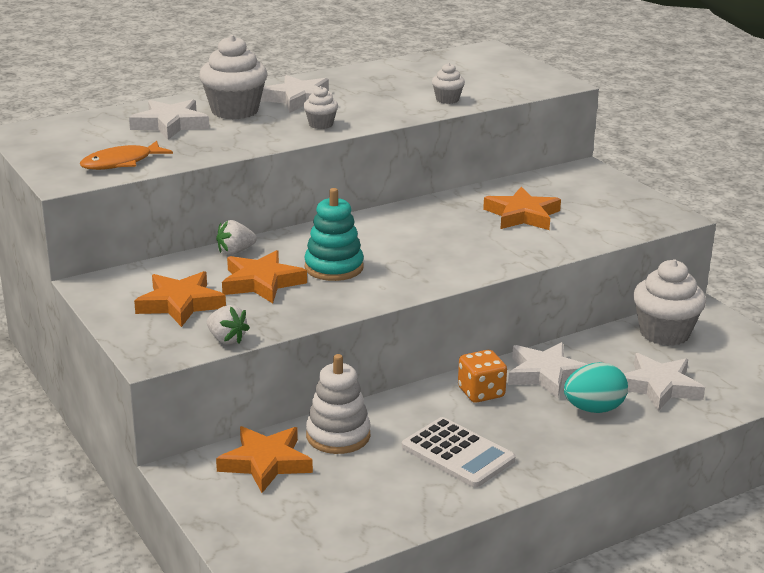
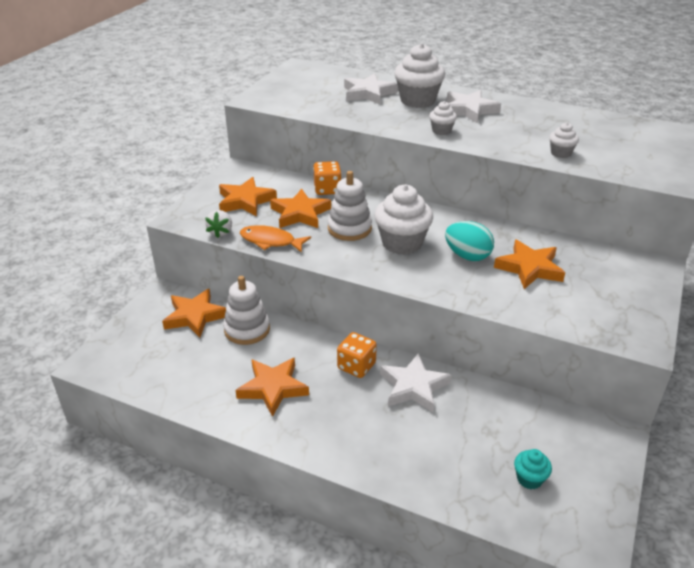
camera: 55 degrees right, 10 degrees up
orange fish [80,141,173,170] -> orange fish moved to [240,225,311,253]
white strawberry [216,220,257,255] -> orange dice [313,161,342,195]
turquoise stacking toy [304,188,364,281] -> white stacking toy [328,171,372,241]
white calculator [402,417,516,488] -> orange star [235,358,309,417]
turquoise egg [564,362,628,413] -> turquoise egg moved to [445,221,494,261]
white star [624,353,705,411] -> none
white cupcake [633,259,706,346] -> white cupcake moved to [374,185,433,255]
none -> turquoise cupcake [514,449,552,489]

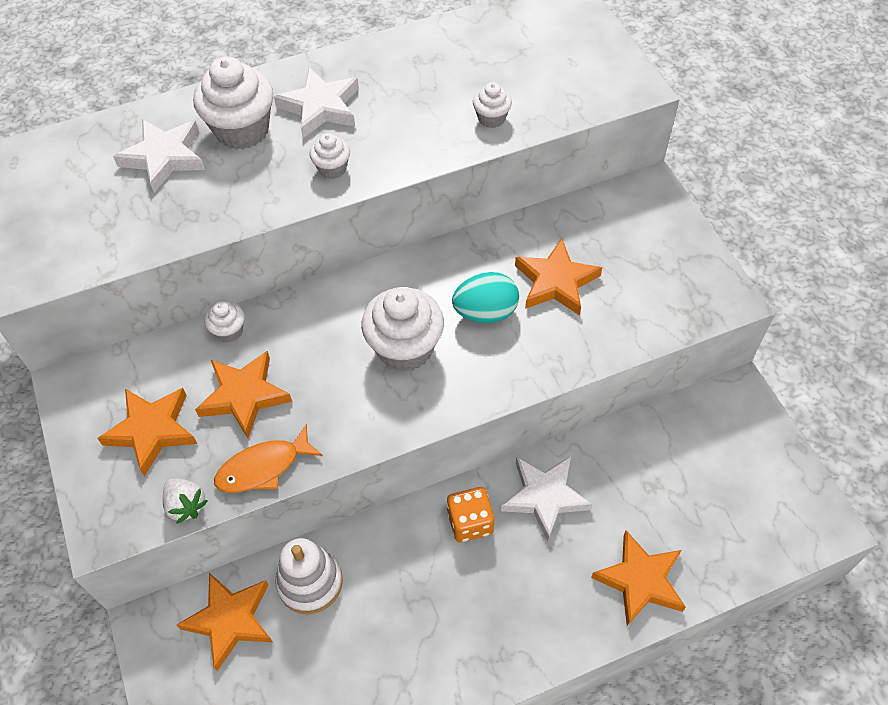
camera: 45 degrees left, 20 degrees up
orange star [235,358,309,417] -> orange star moved to [591,530,686,626]
orange dice [313,161,342,195] -> white cupcake [204,301,245,343]
white stacking toy [328,171,372,241] -> none
turquoise cupcake [514,449,552,489] -> none

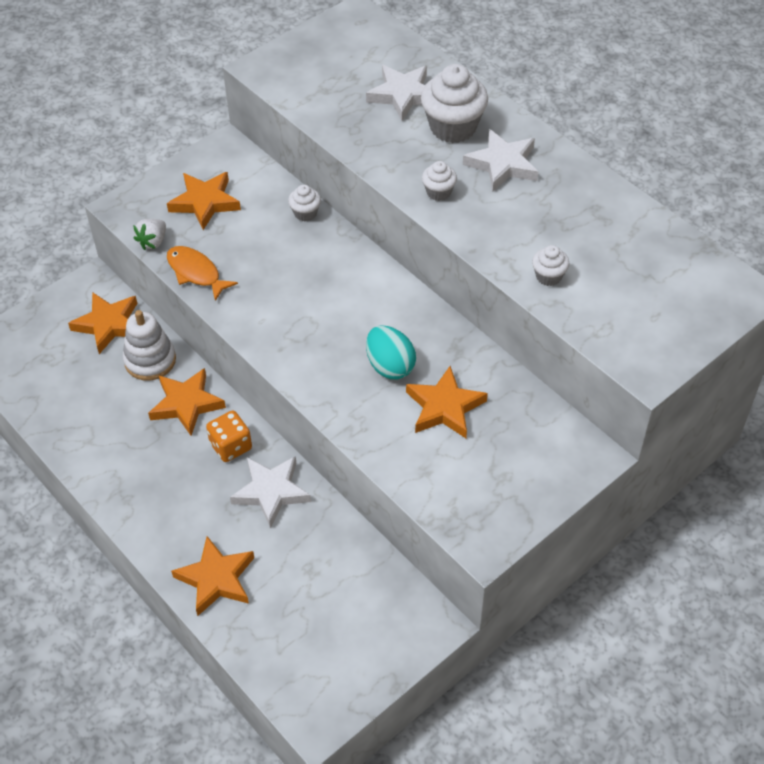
camera: 70 degrees right, 5 degrees down
orange star [195,351,292,438] -> orange star moved to [148,368,226,435]
white cupcake [361,287,444,372] -> none

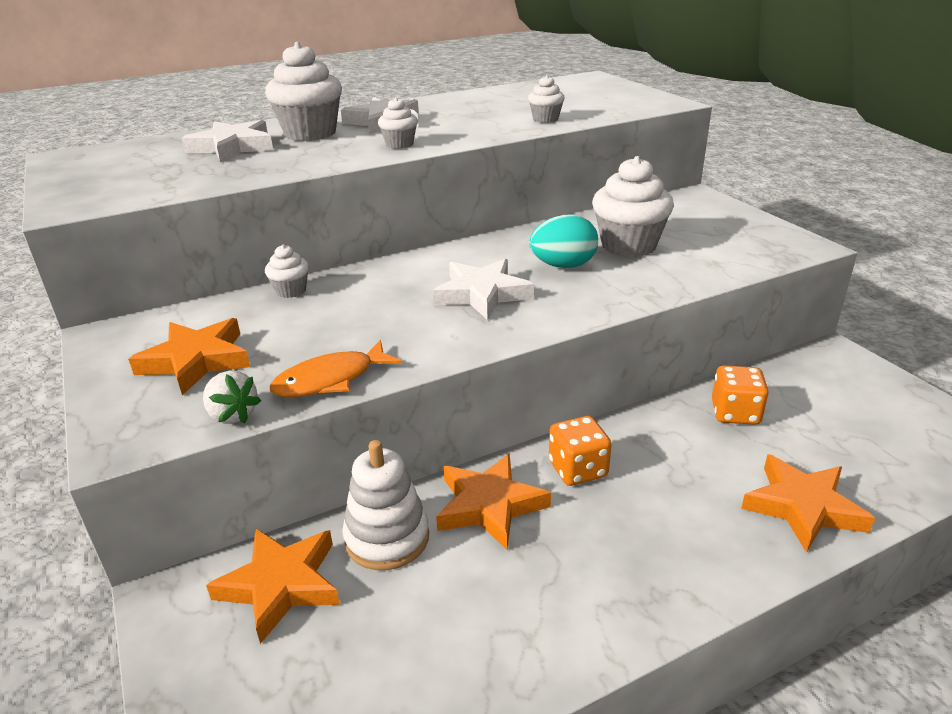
camera: 75 degrees left, 20 degrees down
white star [230,456,311,528] -> white star moved to [433,259,534,320]
orange star [406,366,488,438] -> white cupcake [592,156,674,257]
none -> orange dice [712,366,769,425]

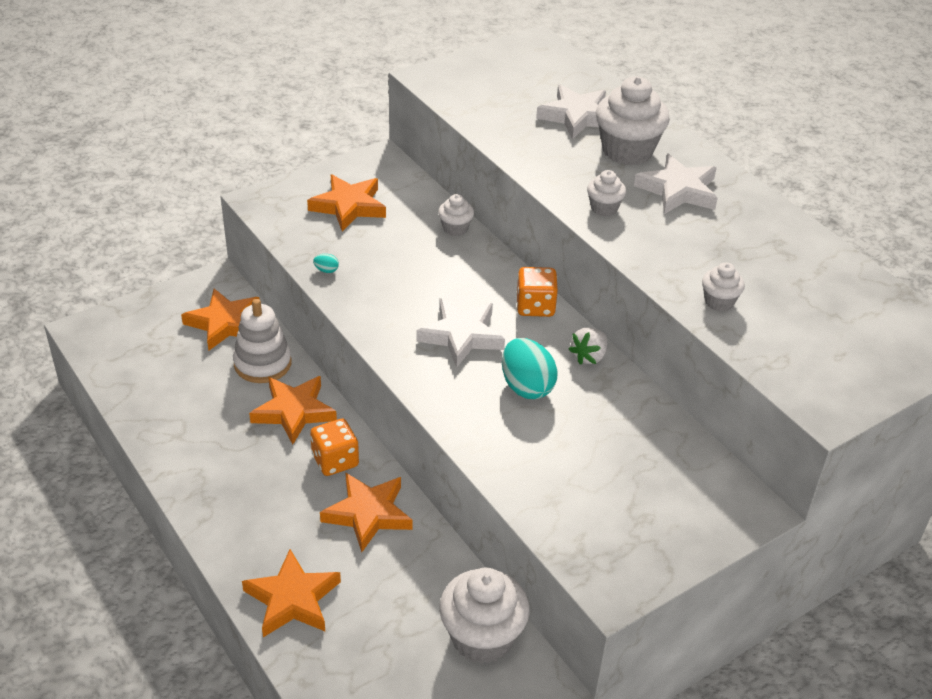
camera: 80 degrees right, 10 degrees up
white strawberry [203,371,261,424] -> white strawberry moved to [568,328,607,365]
orange fish [270,340,402,397] -> turquoise egg [313,254,339,273]
white cupcake [592,156,674,257] -> white cupcake moved to [439,568,530,664]
orange dice [712,366,769,425] -> orange dice moved to [516,267,558,317]
none -> orange star [320,472,413,552]

